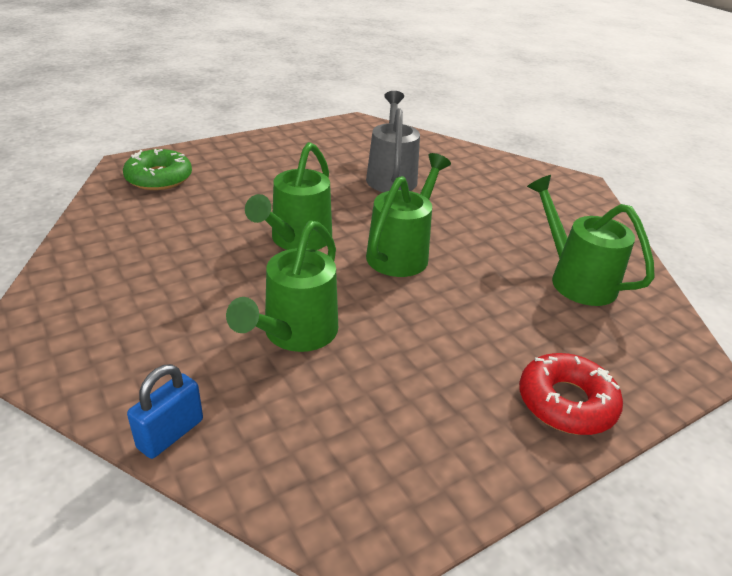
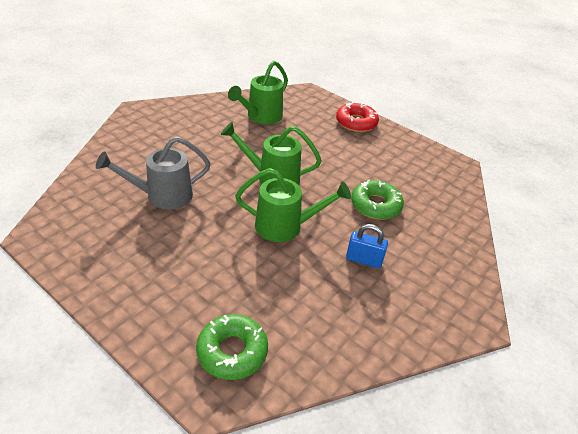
camera: 110 degrees left, 5 degrees up
blue padlock [127,364,203,459] -> blue padlock moved to [346,224,388,268]
green watering can [226,221,338,352] -> green donut [351,179,404,220]

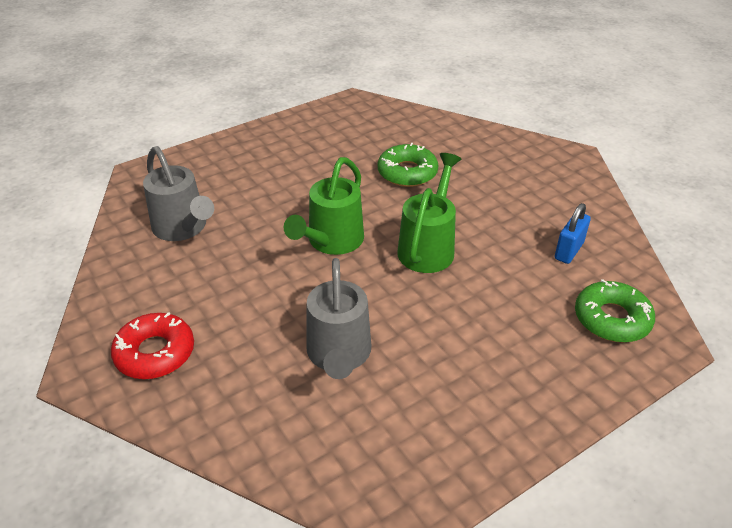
camera: 70 degrees left, 0 degrees up
green watering can [228,61,288,124] -> grey watering can [143,146,214,241]
red donut [336,102,379,132] -> red donut moved to [111,312,194,379]
blue padlock [346,224,388,268] -> blue padlock moved to [555,203,591,264]

